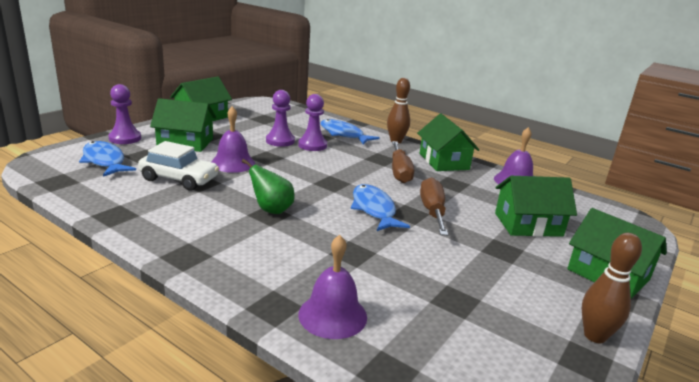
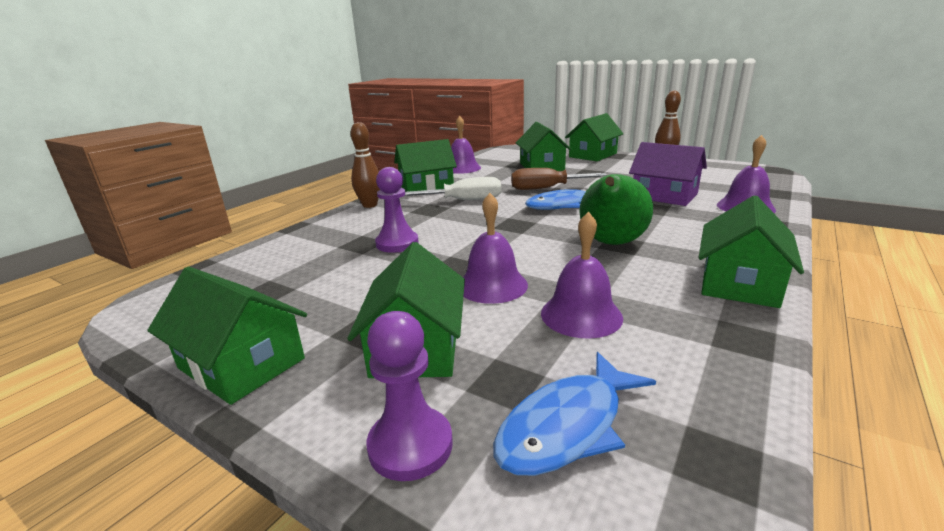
camera: 90 degrees left, 0 degrees up
white car [138,141,219,190] -> purple bell [541,212,623,339]
green pear [242,159,294,214] -> green pear [579,174,653,245], size x1.54
purple pawn [266,90,295,147] -> none
blue fish [321,119,380,144] -> none
brown screwdriver [392,141,414,183] -> white screwdriver [405,177,501,200]
none -> purple house [629,142,707,206]
none -> green house [699,195,804,308]

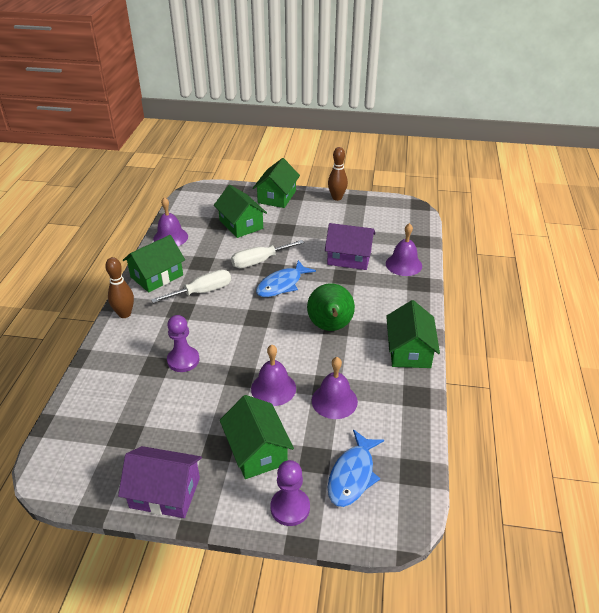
camera: 25 degrees left, 15 degrees up
green house [147,267,307,405] -> purple house [118,446,202,518]
brown screwdriver [511,168,607,190] -> white screwdriver [231,240,304,268]

